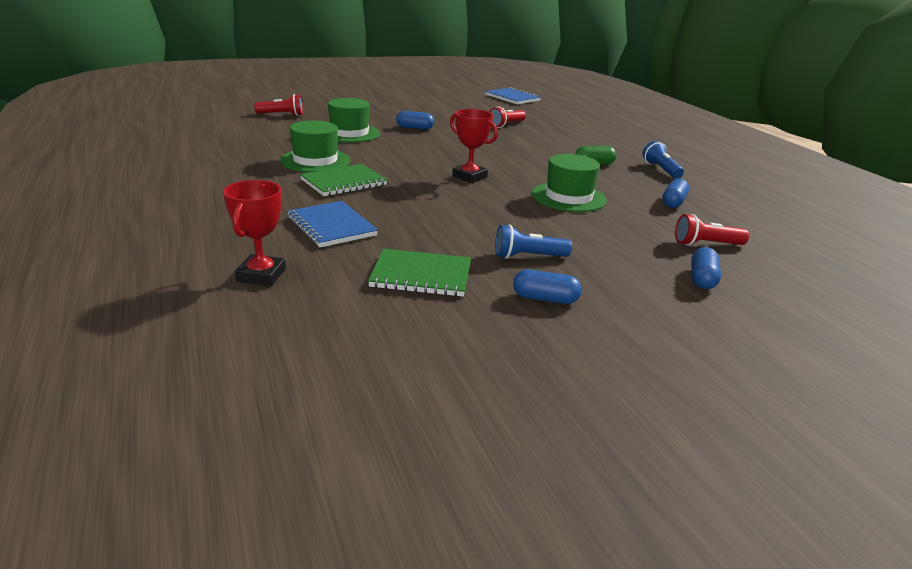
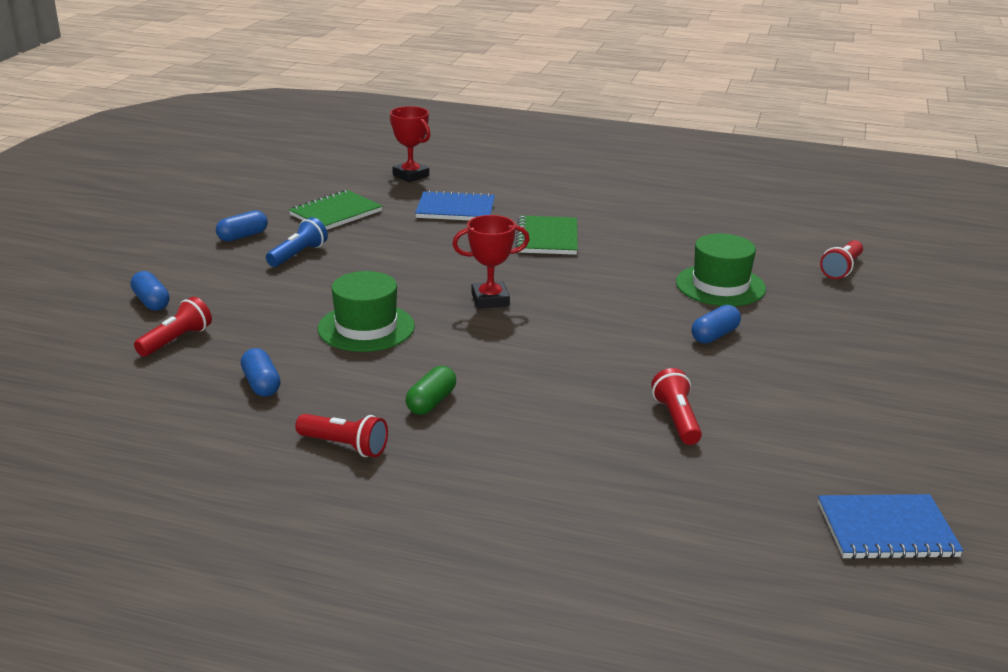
camera: 130 degrees right, 0 degrees up
green hat [280,121,351,172] -> none
blue flashlight [642,141,684,179] -> red flashlight [295,414,388,457]

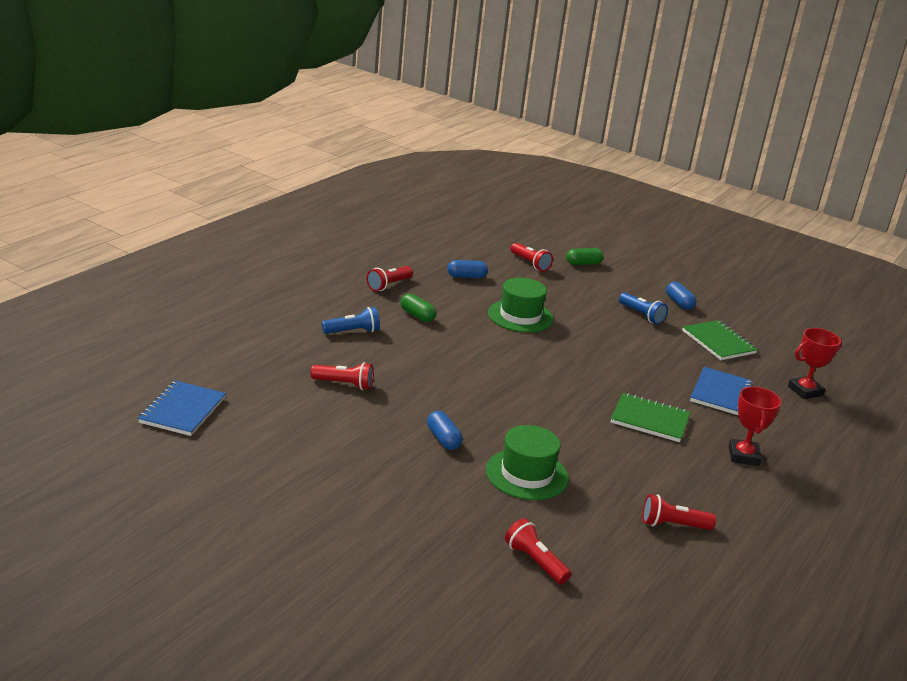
camera: 105 degrees right, 0 degrees up
blue capsule [130,271,170,311] -> green capsule [566,248,604,265]
red trophy [452,215,530,308] -> red trophy moved to [729,386,782,466]
none -> blue flashlight [322,307,380,334]
none -> red flashlight [642,494,716,530]

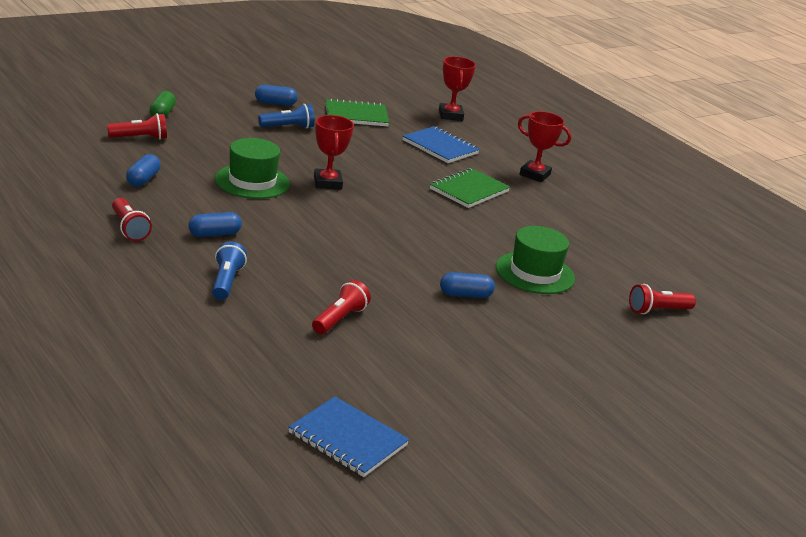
camera: 70 degrees left, 0 degrees up
green capsule [401,293,437,322] -> blue capsule [188,212,242,237]
red flashlight [642,494,716,530] -> none
none -> red trophy [314,115,354,190]

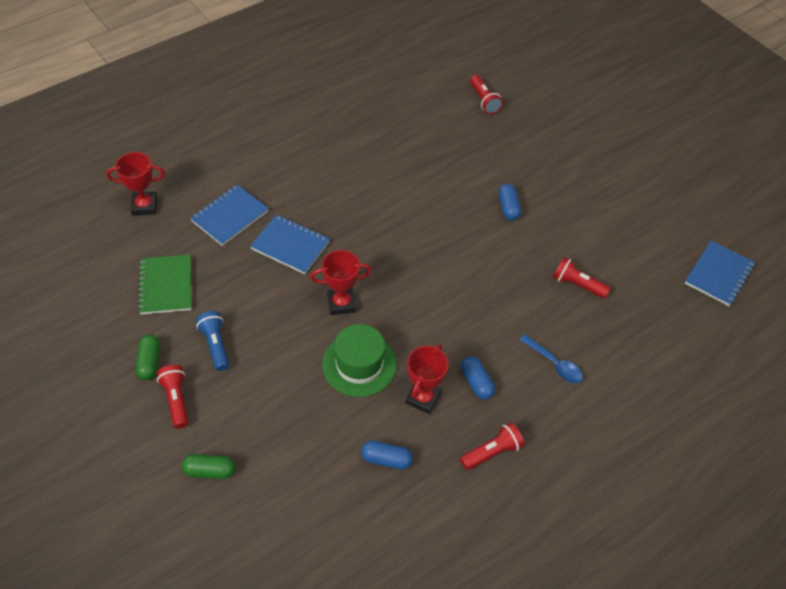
camera: 90 degrees left, 25 degrees up
red flashlight [107,113,167,140] -> red flashlight moved to [157,365,189,429]
blue flashlight [212,241,247,300] -> blue spoon [520,334,583,383]
blue capsule [255,85,298,106] -> green capsule [136,335,160,380]
green notebook [430,168,510,208] -> none
green hat [496,226,575,294] -> none
red trophy [518,111,571,182] -> red trophy moved to [405,344,448,414]
none -> blue notebook [250,214,330,274]

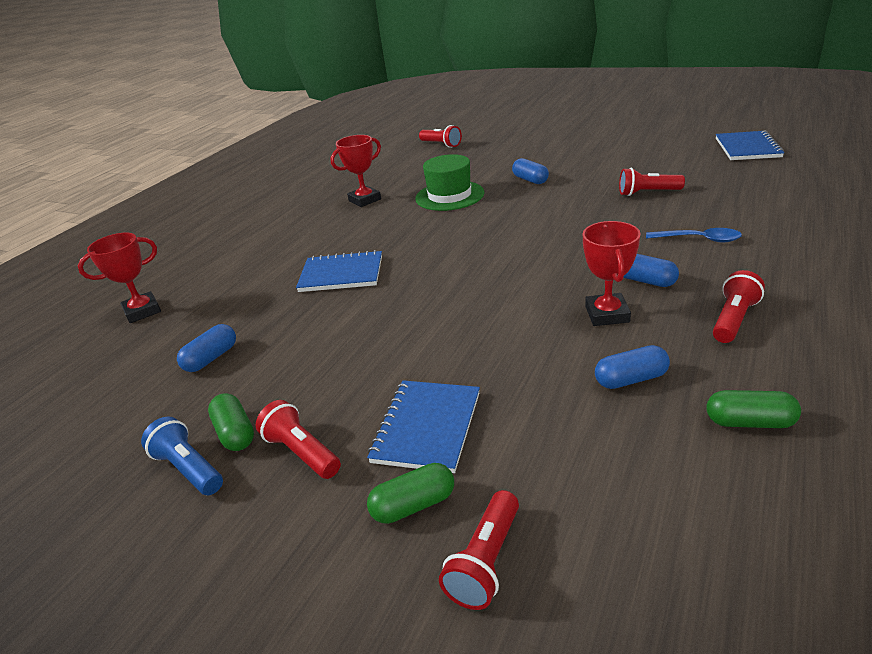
camera: 20 degrees left, 20 degrees down
green notebook [137,255,191,315] -> blue capsule [177,324,236,372]
blue notebook [190,185,269,246] -> blue notebook moved to [367,380,480,473]
blue flashlight [196,311,229,371] -> blue flashlight moved to [141,417,223,495]
red trophy [310,250,371,315] -> red trophy moved to [331,135,381,207]
green hat [322,324,397,397] -> green hat moved to [415,154,484,211]
none -> red flashlight [439,490,519,610]
none -> green capsule [706,390,801,428]

